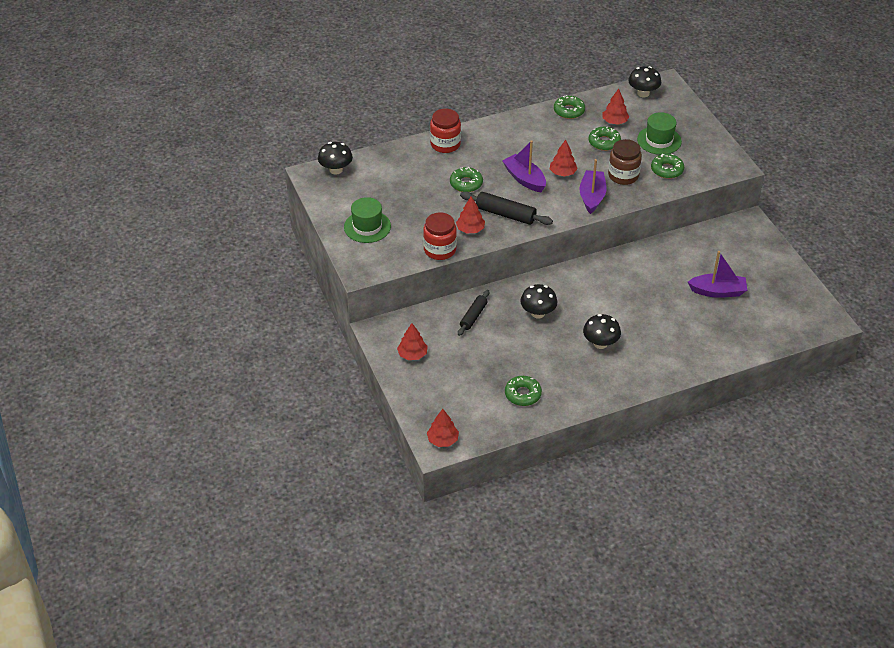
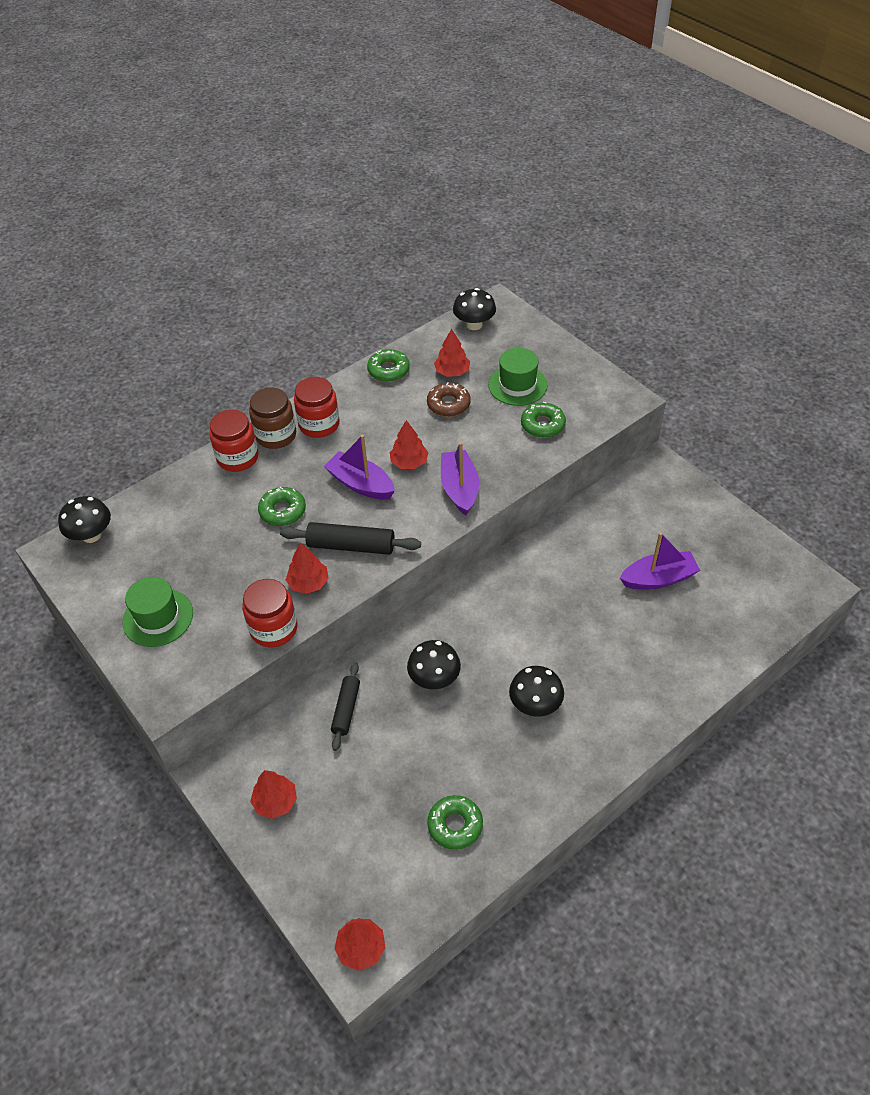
camera: 15 degrees left, 5 degrees up
green donut [589,127,621,151] -> brown donut [427,383,471,417]
brown jar [608,139,642,185] -> brown jar moved to [249,387,296,449]
none -> red jar [294,377,340,438]

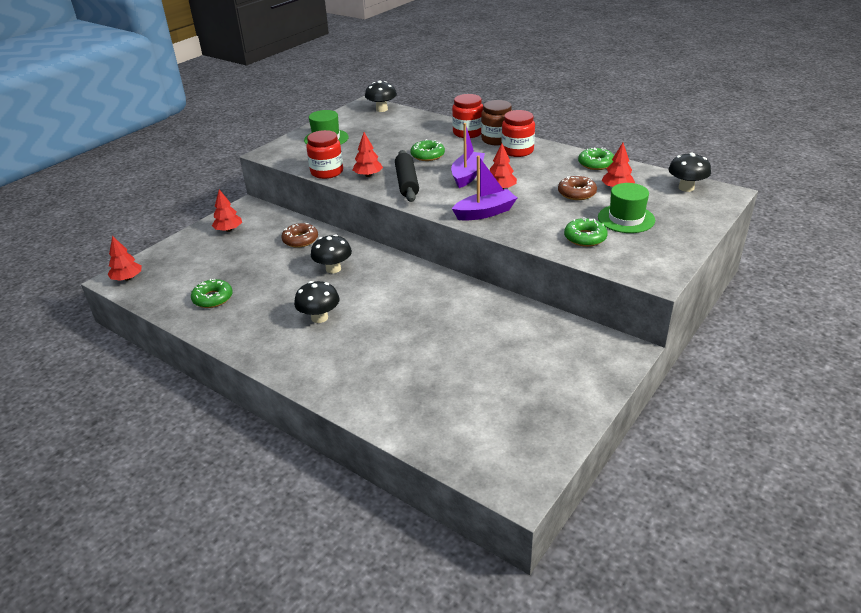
camera: 75 degrees right, 15 degrees down
black rolling pin [331,662,360,751] -> brown donut [281,223,318,248]
purple boat [620,532,700,590] -> none

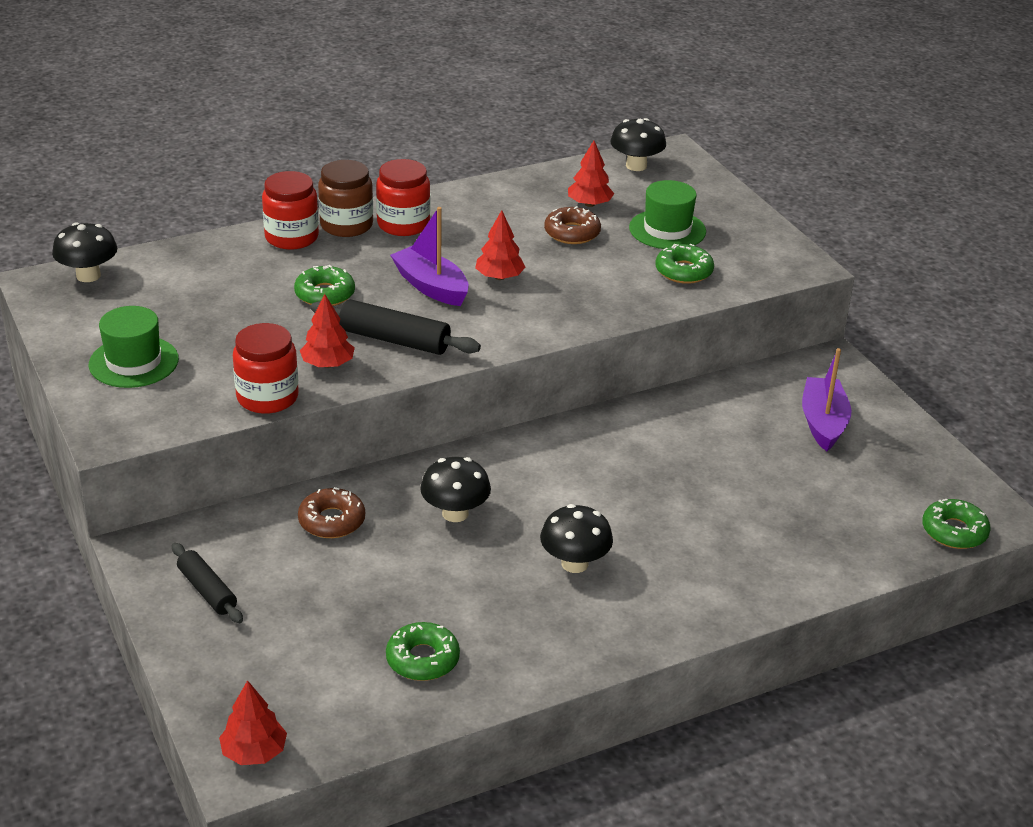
camera: 65 degrees left, 0 degrees up
red tree [212,190,242,232] -> black rolling pin [172,543,243,623]
purple boat [452,155,517,221] -> purple boat moved to [802,348,852,451]
green donut [578,147,614,170] -> green donut moved to [922,499,991,549]

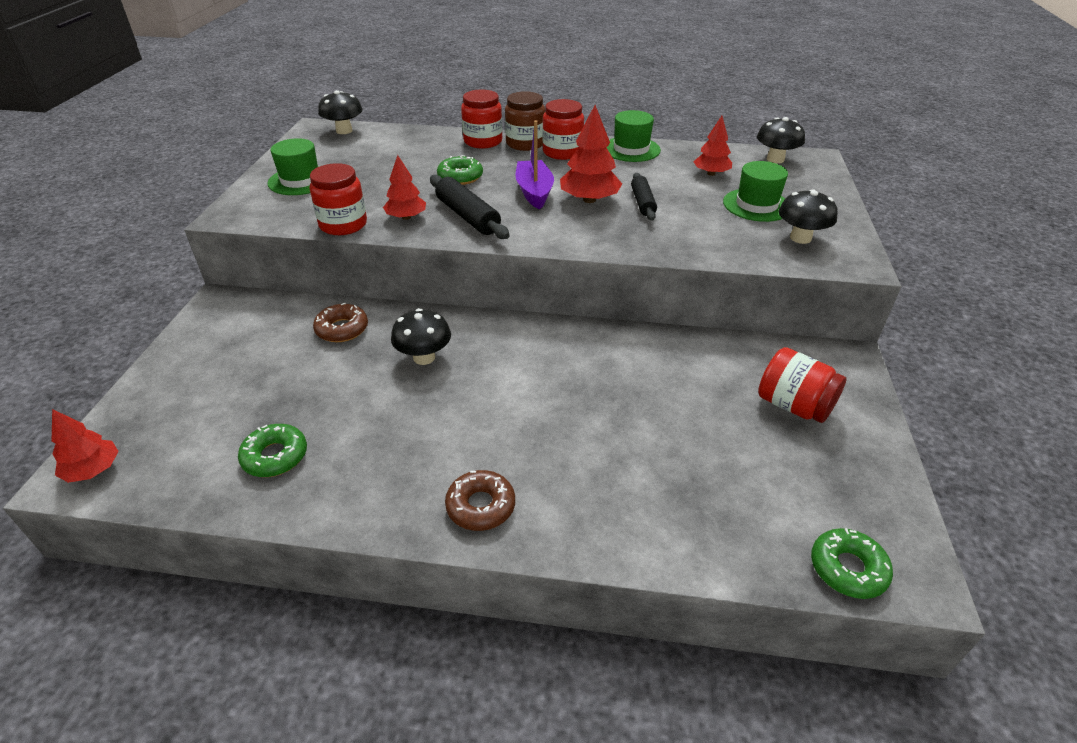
camera: 35 degrees right, 5 degrees up
black rolling pin [172,543,243,623] -> black rolling pin moved to [631,173,657,220]
red tree [475,210,526,280] -> red tree [560,105,622,203], size x1.51
black mushroom [540,504,613,573] -> black mushroom moved to [778,189,838,244]
brown donut [544,206,601,244] -> brown donut moved to [445,470,515,531]
green donut [655,243,714,284] -> none
purple boat [802,348,852,451] -> red jar [758,347,847,423]
none -> green hat [606,110,661,162]

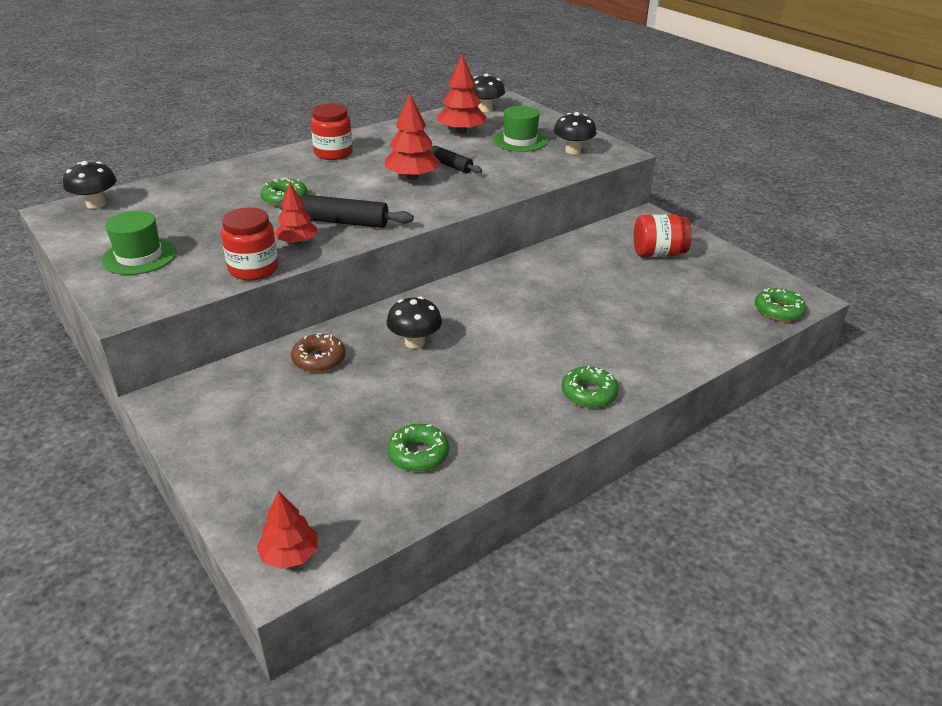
camera: 45 degrees left, 5 degrees down
brown donut [445,470,515,531] -> green donut [562,366,618,408]
red jar [461,89,502,148] -> none
brown jar [505,91,545,151] -> none
purple boat [515,120,554,210] -> none
green hat [606,110,661,162] -> none
red tree [693,116,732,176] -> red tree [437,54,487,134], size x1.51

